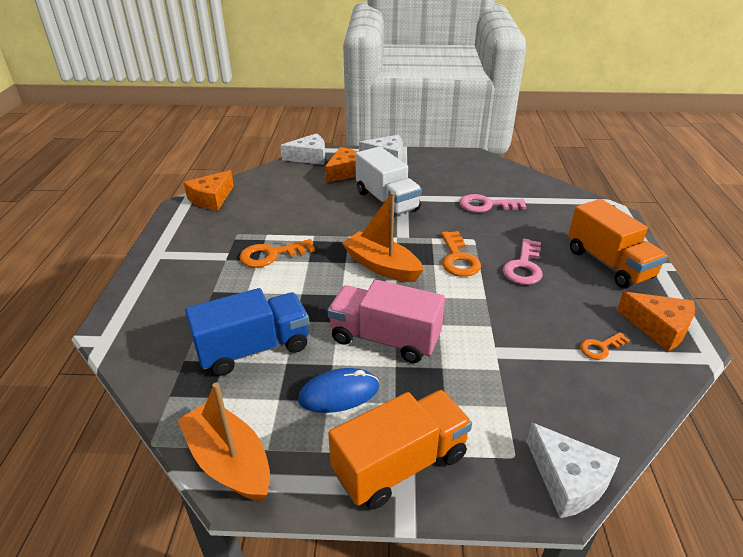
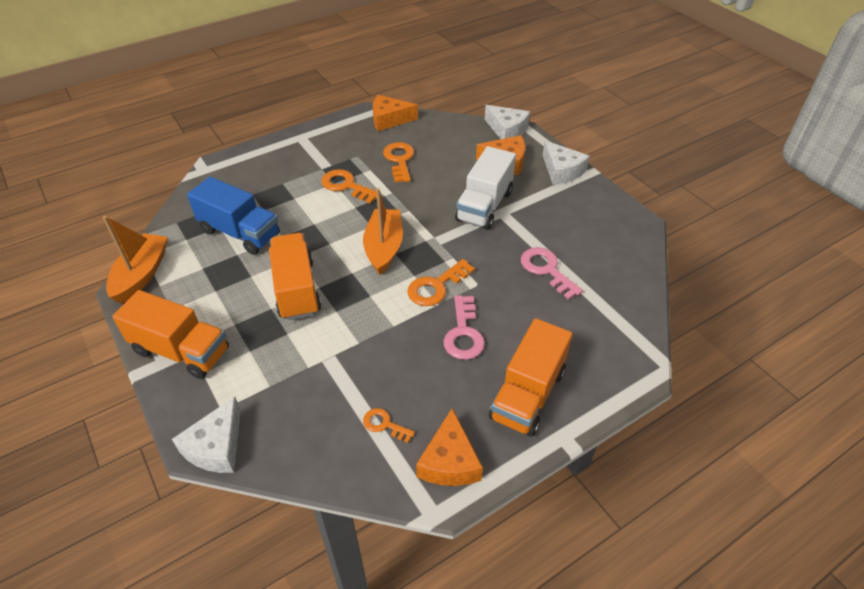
camera: 55 degrees right, 10 degrees up
blue mouse [298,368,379,413] -> none
pink truck [327,280,445,363] -> orange truck [269,233,321,320]
pink key [502,239,543,285] -> pink key turned 75 degrees counterclockwise [443,295,485,360]
none -> orange key [383,142,414,182]

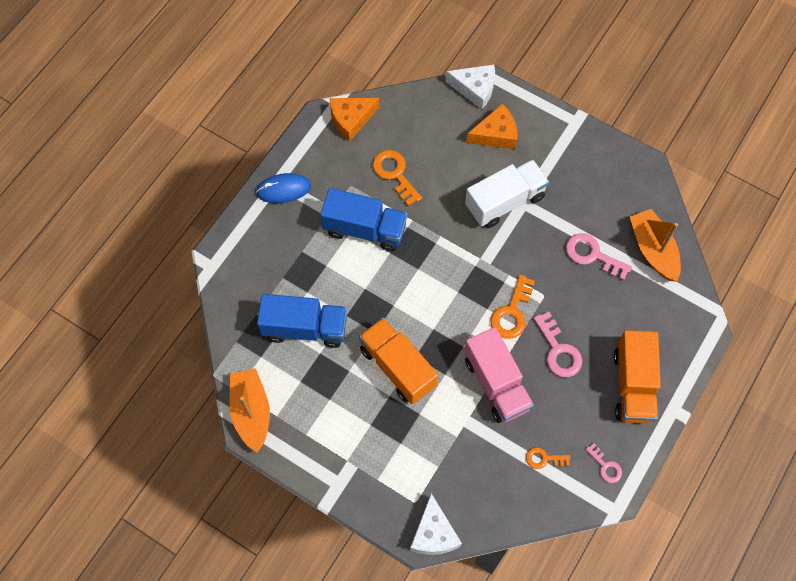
camera: 25 degrees left, 20 degrees up
orange truck [112,290,229,379] -> none
orange key [321,169,377,204] -> blue truck [320,188,407,251]
orange boat [363,188,403,275] -> orange boat moved to [630,209,681,281]
orange cheese [416,408,483,486] -> pink key [585,443,622,483]
white truck [455,146,516,230] -> white truck turned 120 degrees counterclockwise [465,159,549,228]
white cheese [543,141,590,185] -> none
none -> blue mouse [256,173,311,203]
none -> pink truck [464,327,534,423]

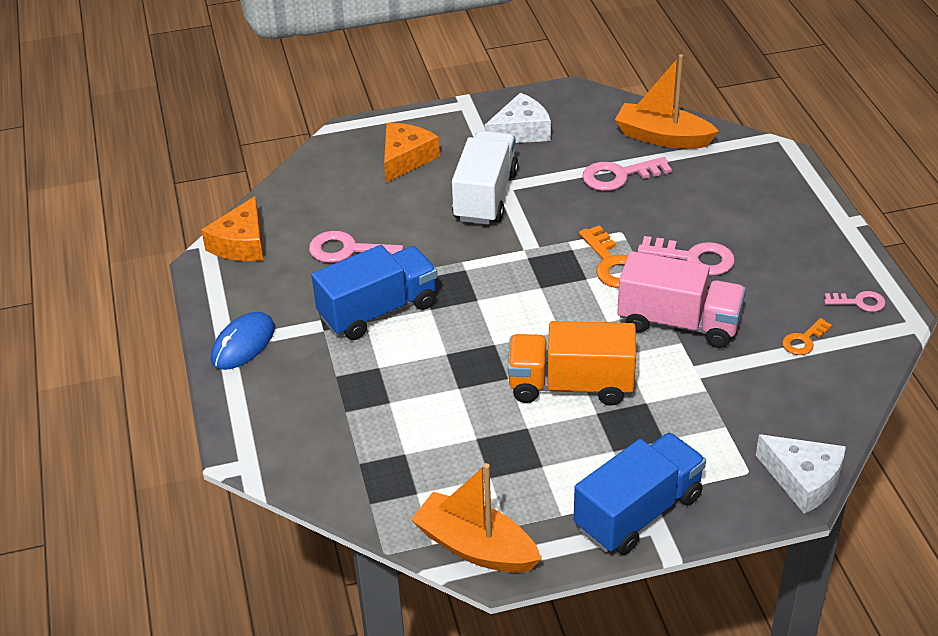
camera: 45 degrees left, 25 degrees down
blue truck [257,294,347,348] -> blue truck moved to [574,432,706,555]
orange key [373,150,422,206] -> pink key [309,231,403,263]
white cheese [445,65,495,110] -> white cheese moved to [485,93,551,143]
orange truck [614,330,661,423] -> none

